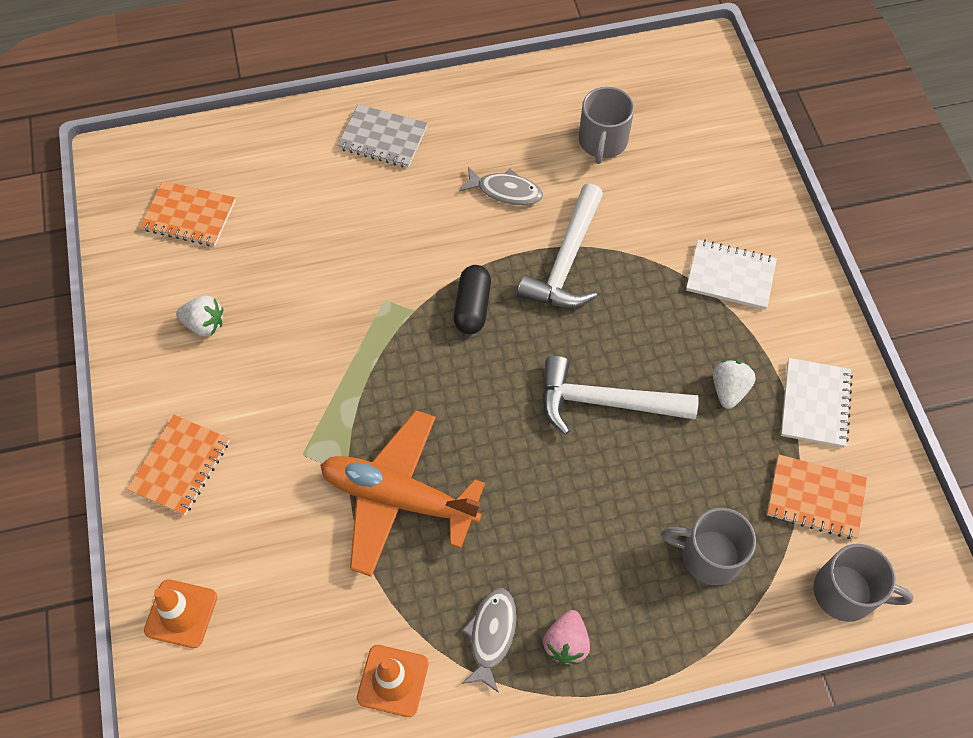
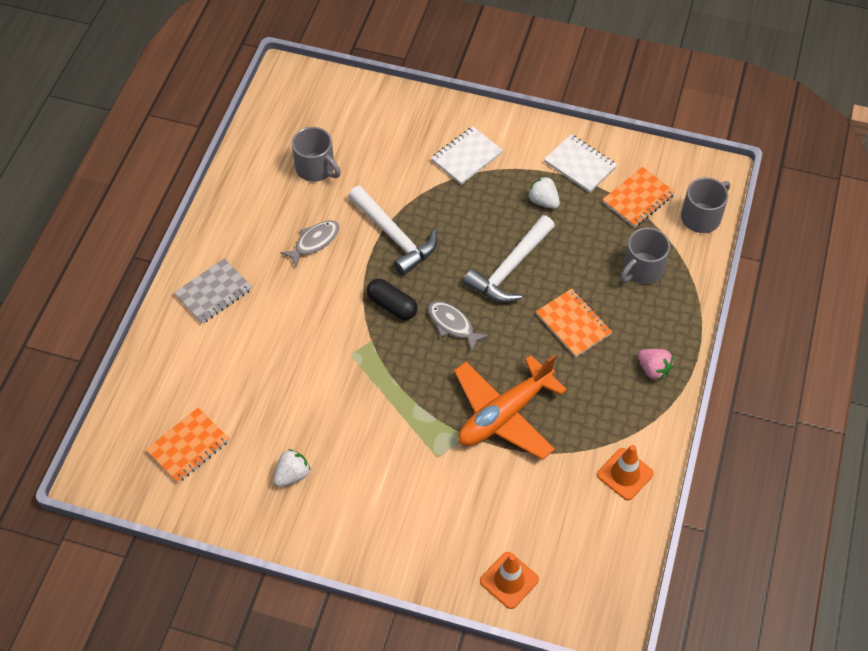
camera: 60 degrees left, 5 degrees down
orange notebook [127,415,229,516] -> orange notebook moved to [536,289,612,357]
grey fish [462,588,516,693] -> grey fish moved to [428,301,489,352]

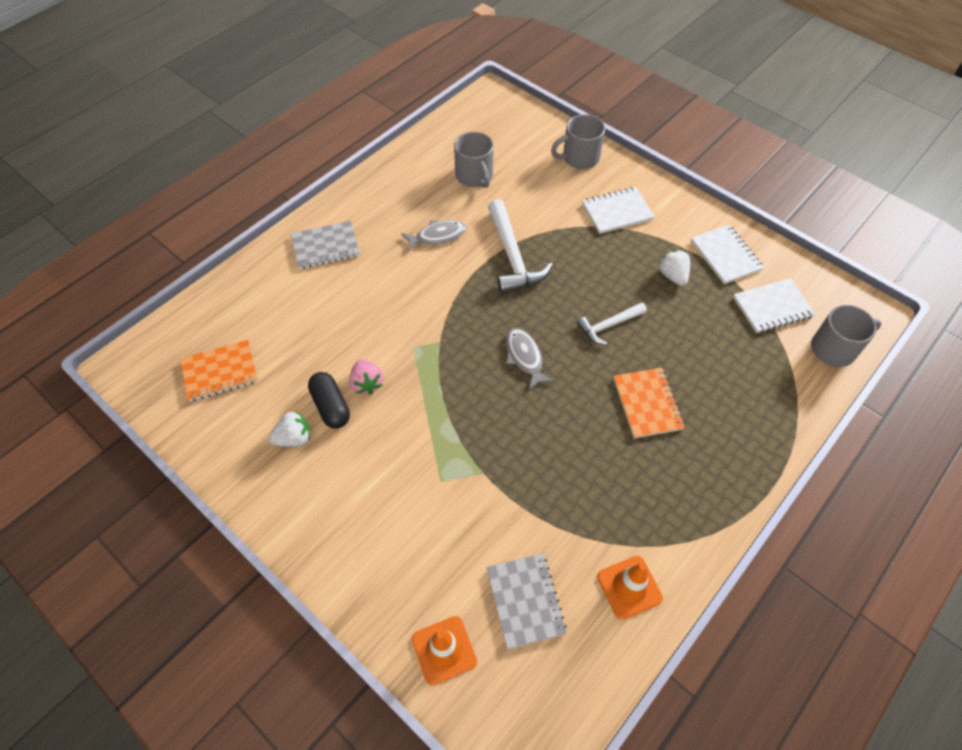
camera: 25 degrees right, 0 degrees up
black capsule [367,279,418,320] -> black capsule moved to [308,372,350,429]
orange plane [454,355,567,460] -> none
white hammer [463,215,555,303] -> white hammer [577,302,647,345], size x0.59
orange notebook [602,167,675,227] -> white notebook [733,278,815,333]
grey mug [620,228,670,284] -> grey mug moved to [551,114,605,169]
pink strawberry [638,349,673,380] -> pink strawberry moved to [349,359,384,395]
none -> grey notebook [486,553,567,649]

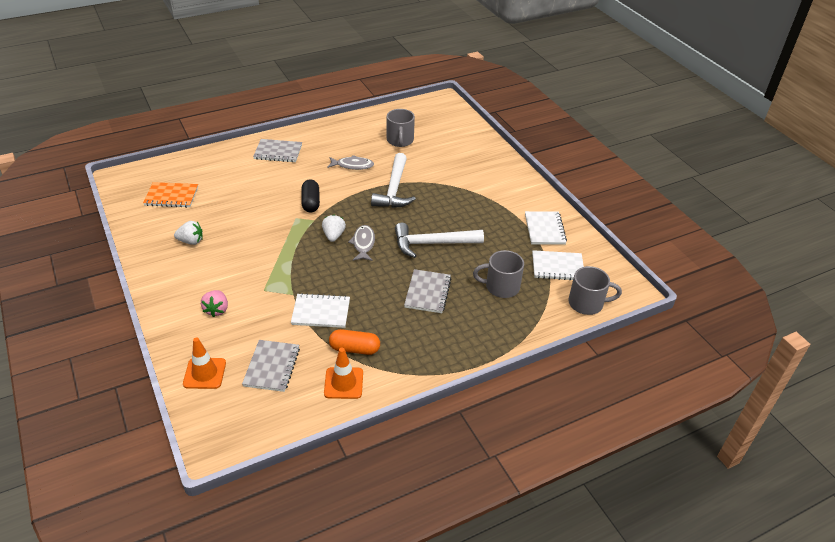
camera: 20 degrees right, 15 degrees down
black capsule [308,372,350,429] -> black capsule moved to [301,180,320,212]
pink strawberry [349,359,384,395] -> pink strawberry moved to [201,290,228,317]
grey mug [551,114,605,169] -> grey mug moved to [473,250,524,298]
white hammer [577,302,647,345] -> white hammer [395,223,484,258], size x1.68
white notebook [582,187,655,234] -> white notebook moved to [291,293,350,328]
orange notebook [613,368,685,438] -> grey notebook [404,269,451,313]
white strawberry [658,250,690,286] -> white strawberry moved to [322,215,346,242]
none -> orange capsule [329,329,380,355]

